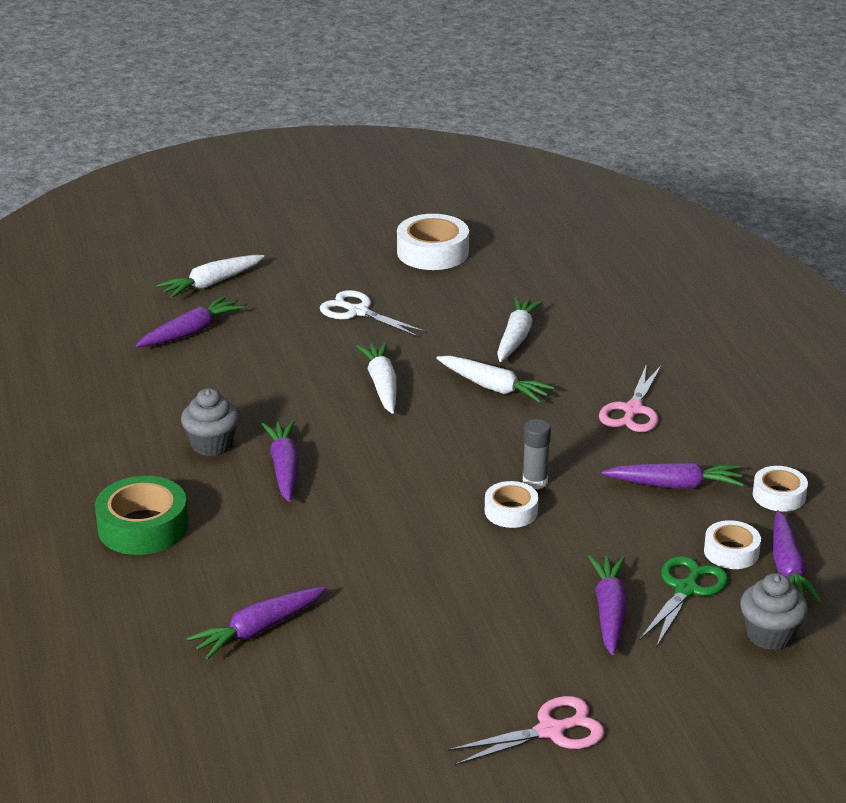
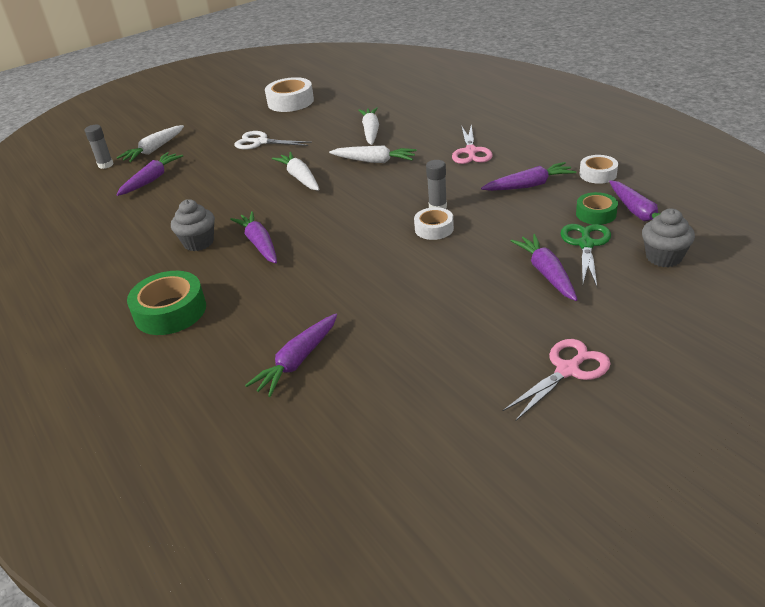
camera: 15 degrees left, 5 degrees up
white tape [704,520,761,569] -> green tape [576,192,618,225]
none -> grey glue stick [85,125,114,169]

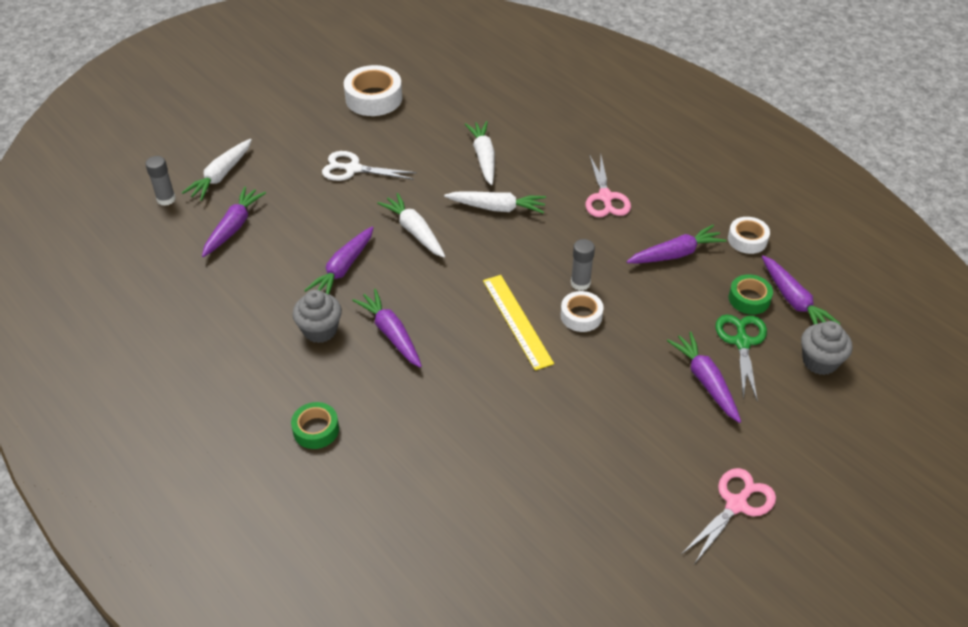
camera: 10 degrees left, 10 degrees up
green tape [127,271,206,335] -> green tape [291,402,339,449], size x0.60
purple carrot [245,314,337,397] -> purple carrot moved to [304,226,374,294]
none -> yellow ruler [483,275,554,370]

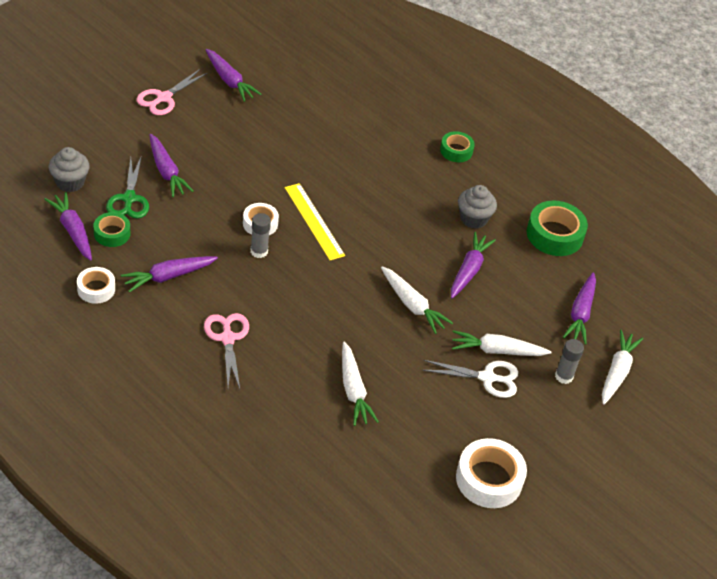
camera: 170 degrees right, 0 degrees up
grey glue stick [145,156,176,206] -> grey glue stick moved to [555,339,584,384]
purple carrot [352,289,422,368] -> purple carrot moved to [205,49,261,102]
white carrot [444,191,546,214] -> white carrot moved to [452,330,552,356]
none -> green tape [527,201,588,256]

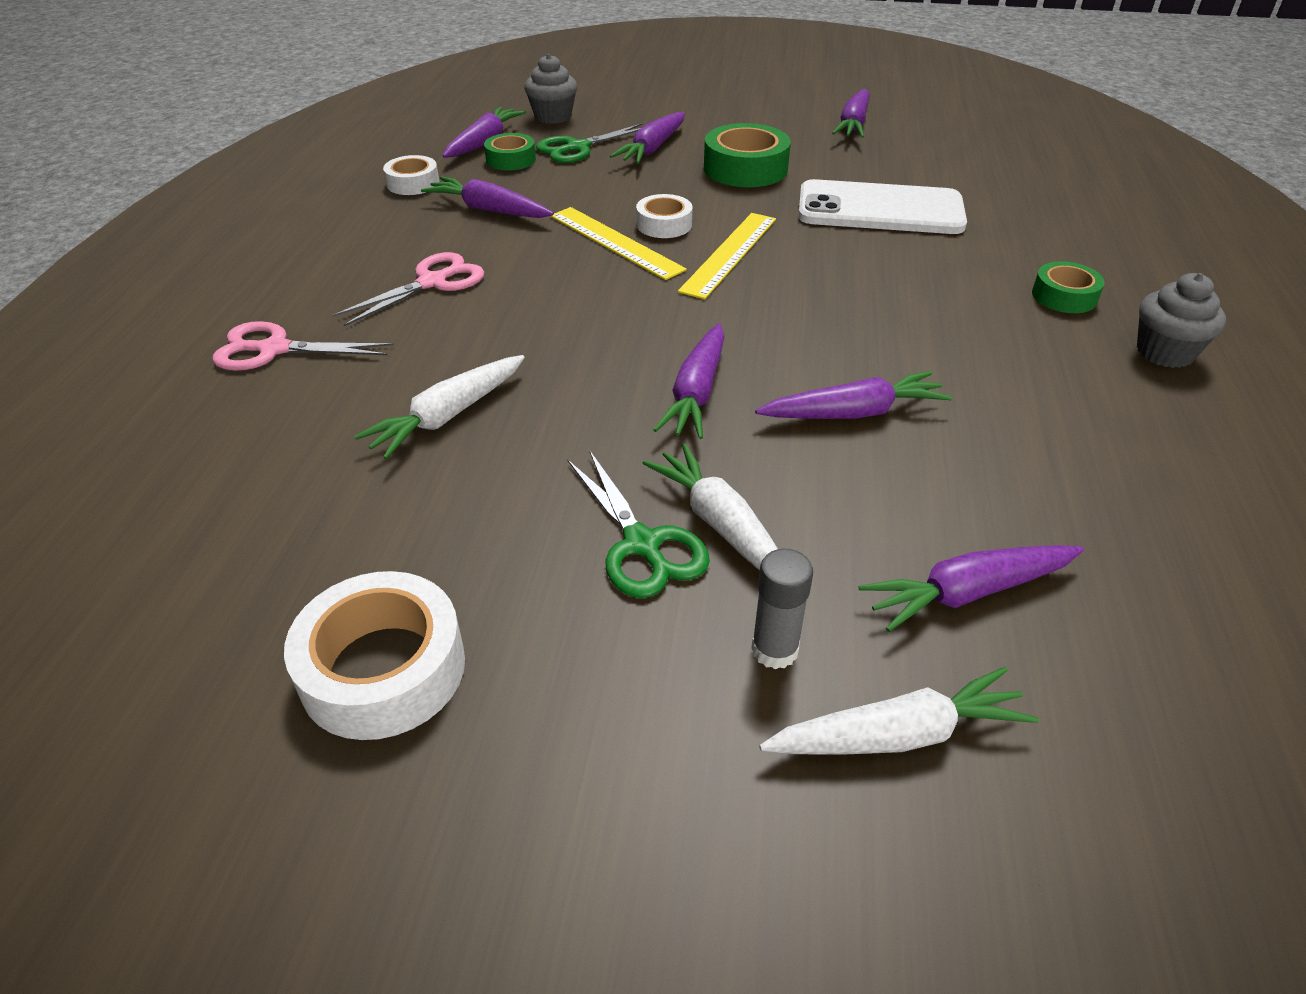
camera: 60 degrees right, 5 degrees down
pink scissors [137,69,207,115] -> pink scissors moved to [213,321,393,371]
grey glue stick [251,213,271,258] -> yellow ruler [550,207,687,280]
white carrot [381,266,453,334] -> purple carrot [653,323,725,439]
white scissors [422,360,518,398] -> green scissors [567,450,710,598]
grey cupcake [458,185,497,229] -> grey cupcake moved to [1137,273,1226,368]
green tape [527,201,588,256] -> green tape moved to [704,123,791,187]
none -> white phone [798,179,967,234]

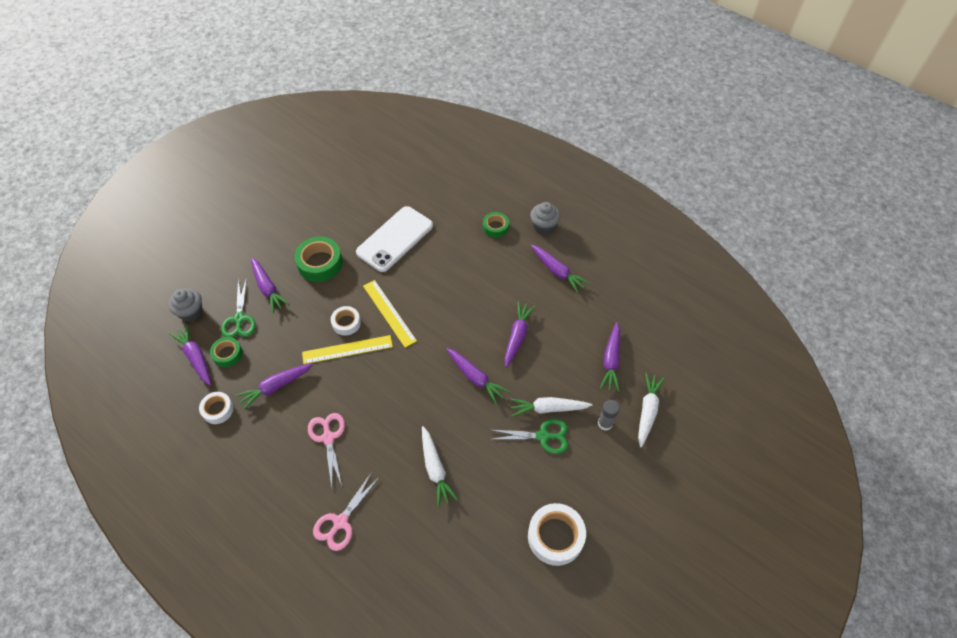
camera: 60 degrees left, 15 degrees up
purple carrot [832,89,870,138] -> purple carrot moved to [531,245,590,293]

